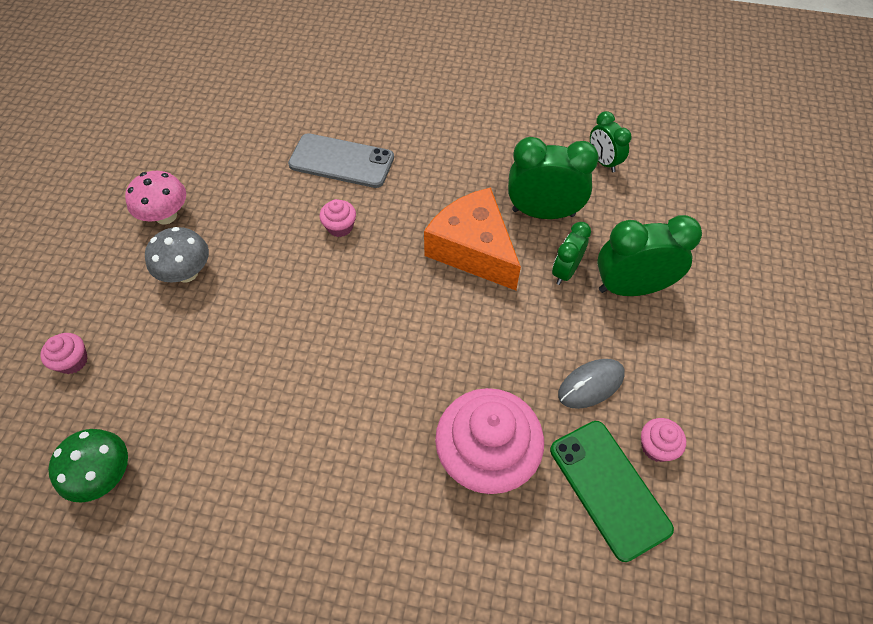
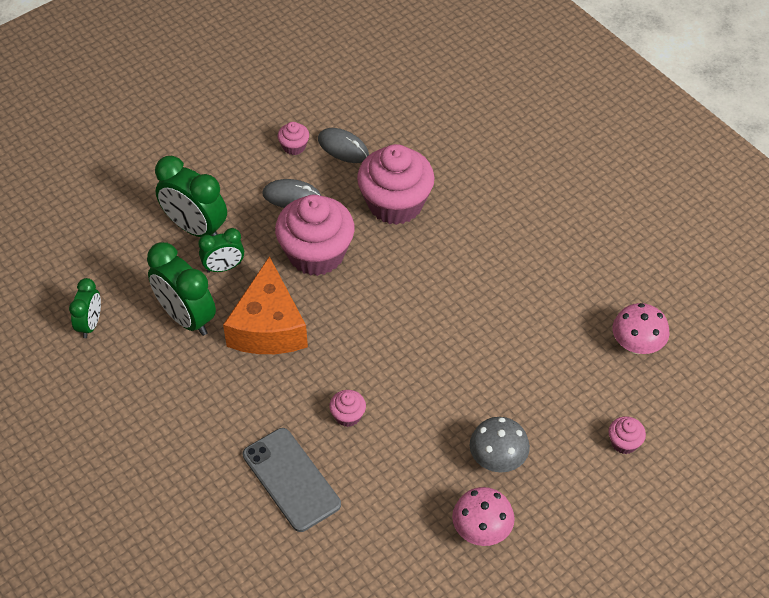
camera: 140 degrees left, 5 degrees down
green mushroom [48,429,128,503] -> pink mushroom [613,303,669,354]
green phone [550,421,674,562] -> grey mouse [318,128,369,163]
none -> pink cupcake [275,195,355,276]

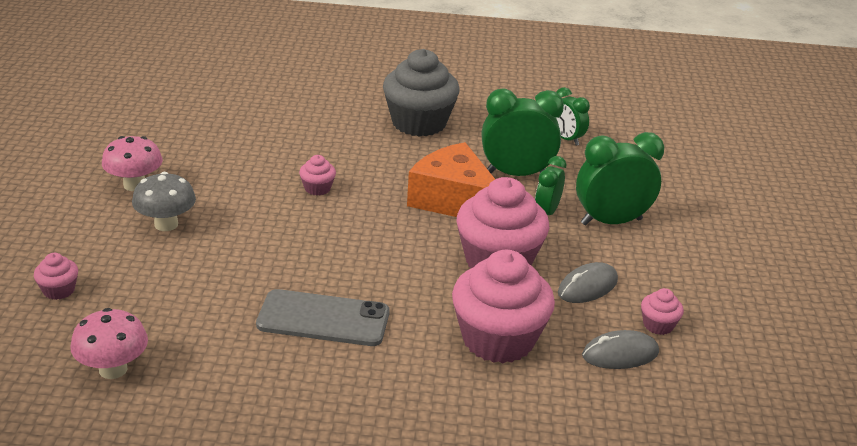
camera: 130 degrees right, 20 degrees down
grey phone [243,428,341,532] -> grey phone moved to [256,289,390,346]
none -> grey cupcake [383,49,460,137]

